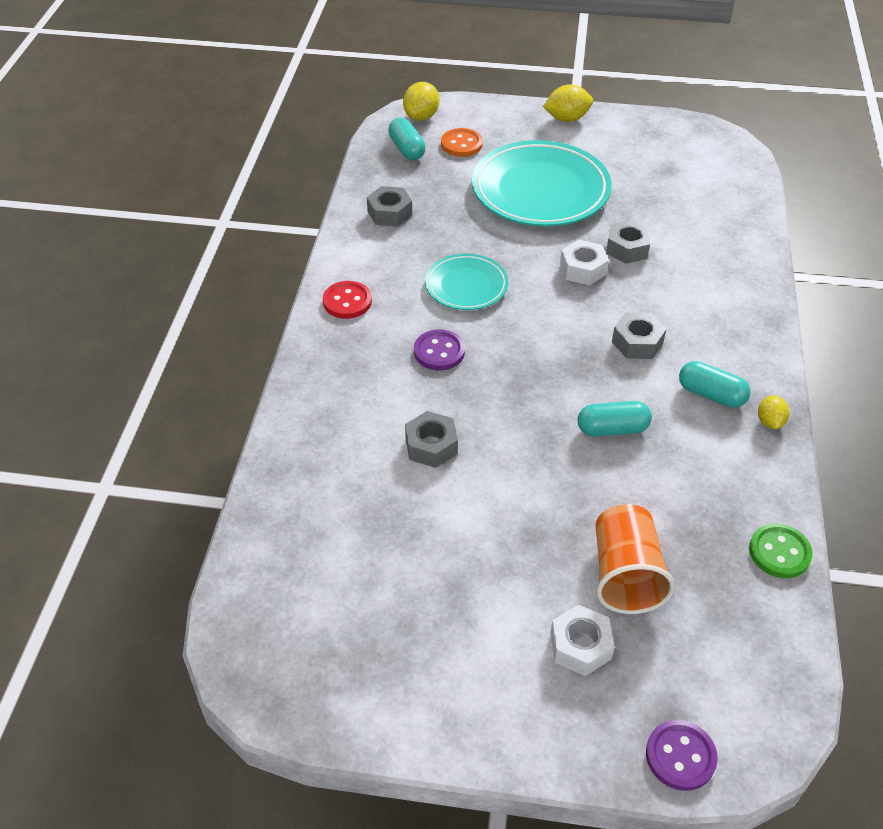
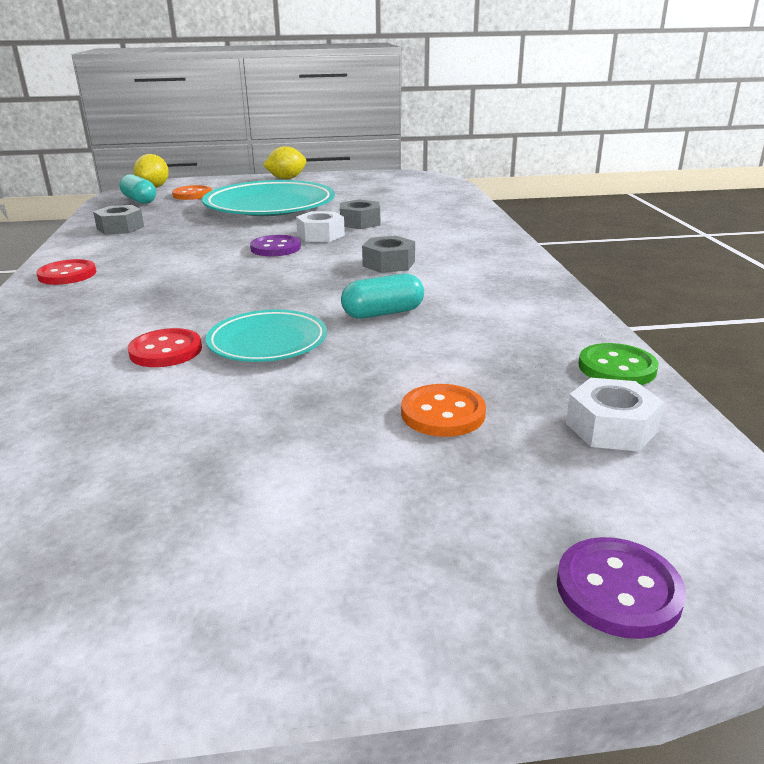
camera: 15 degrees left, 20 degrees down
grey nut [405,411,458,468] -> red button [128,328,202,367]
purple button [414,330,465,370] -> purple button moved to [250,235,301,256]
turquoise plate [425,253,508,310] -> turquoise plate moved to [206,310,327,362]
white nut [550,605,615,676] -> white nut moved to [566,378,664,452]
orange cup [595,504,675,614] -> orange button [401,384,486,437]
turquoise capsule [679,361,750,408] -> none
yellow lemon [758,395,790,429] -> none

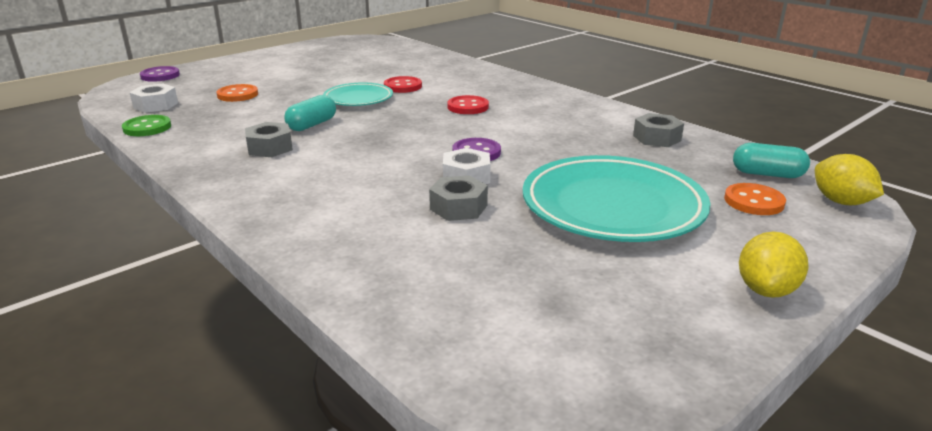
camera: 145 degrees right, 0 degrees up
red button [36,259,96,285] -> red button moved to [447,95,489,114]
grey nut [362,236,415,273] -> grey nut moved to [245,122,293,157]

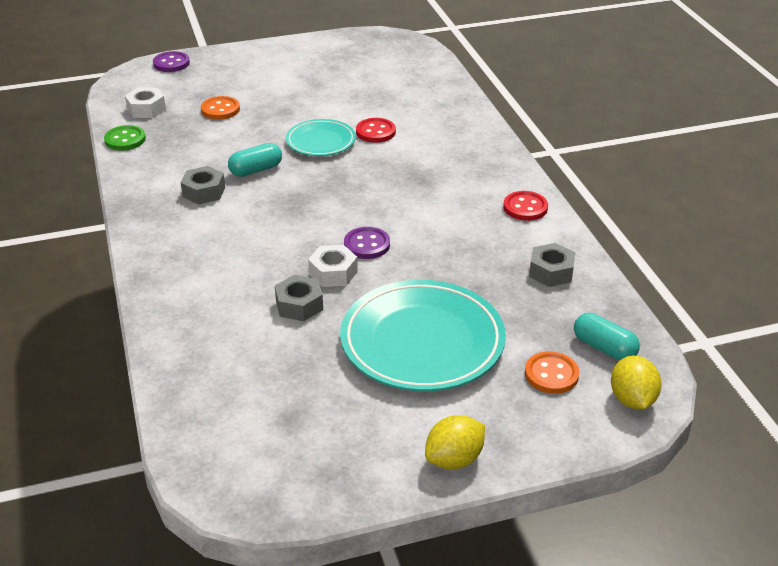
camera: 25 degrees right, 10 degrees up
red button [447,95,489,114] -> red button moved to [503,191,548,221]

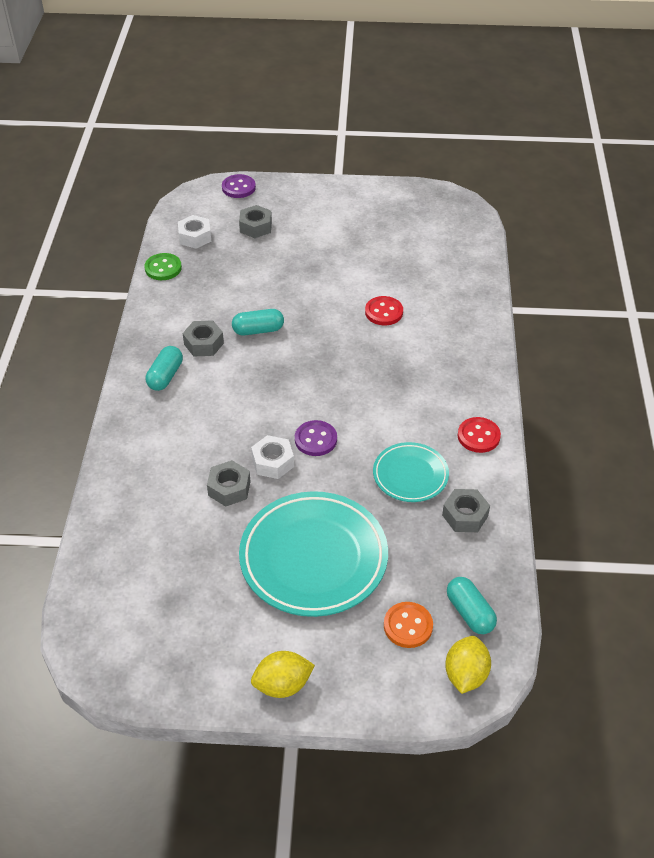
camera: 20 degrees right, 10 degrees up
orange button [201,96,240,120] -> none
turquoise plate [286,119,356,156] -> turquoise plate moved to [373,442,449,502]
none -> turquoise capsule [146,346,183,391]
none -> grey nut [239,205,272,238]

